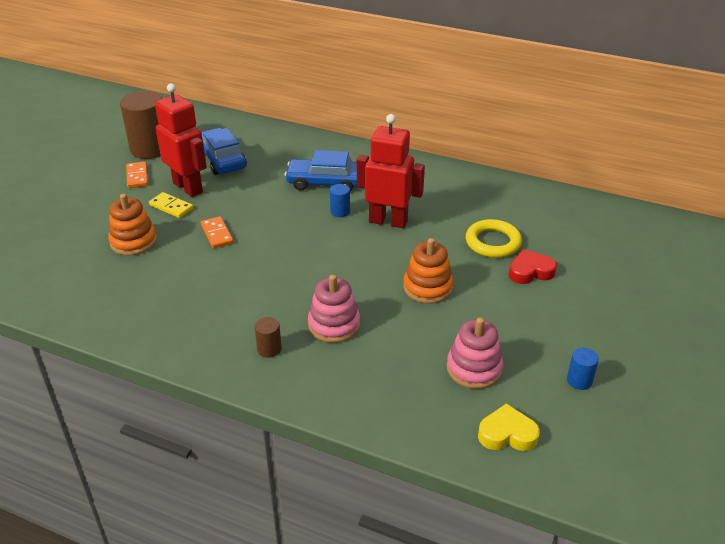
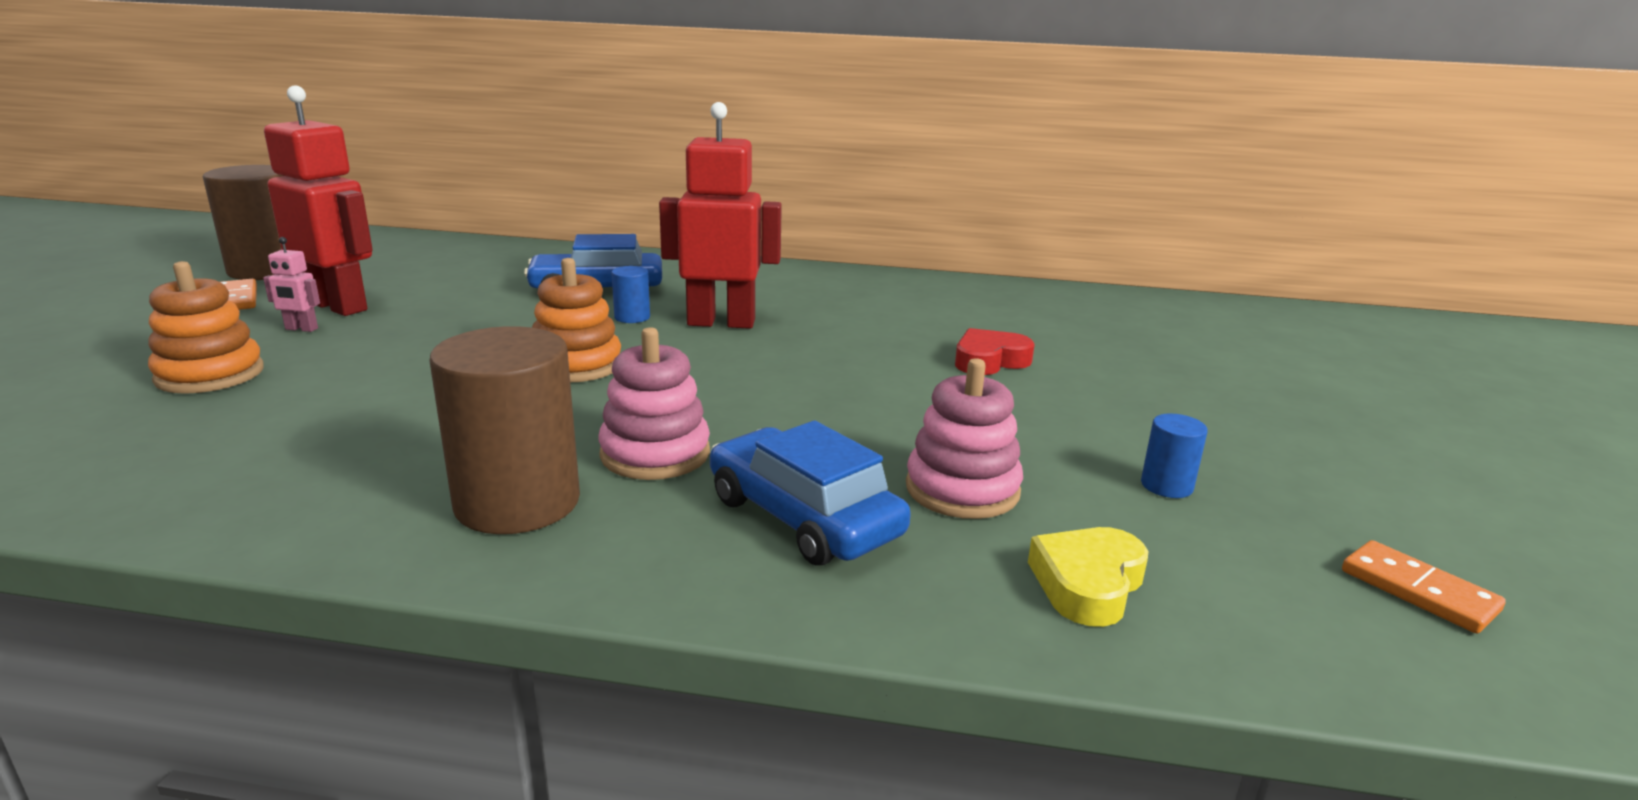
camera: 15 degrees left, 15 degrees down
yellow domino [149,192,193,218] -> pink robot [263,237,320,332]
blue car [201,128,247,175] -> blue car moved to [710,421,911,566]
orange domino [201,216,234,248] -> orange domino moved to [1342,540,1506,634]
brown cylinder [255,317,282,358] -> brown cylinder [430,326,580,534], size x2.23
orange stacking toy [403,238,453,304] -> orange stacking toy moved to [532,258,621,382]
yellow ring [466,219,522,258] -> none
yellow heart [478,403,540,451] -> yellow heart turned 45 degrees counterclockwise [1028,527,1148,627]

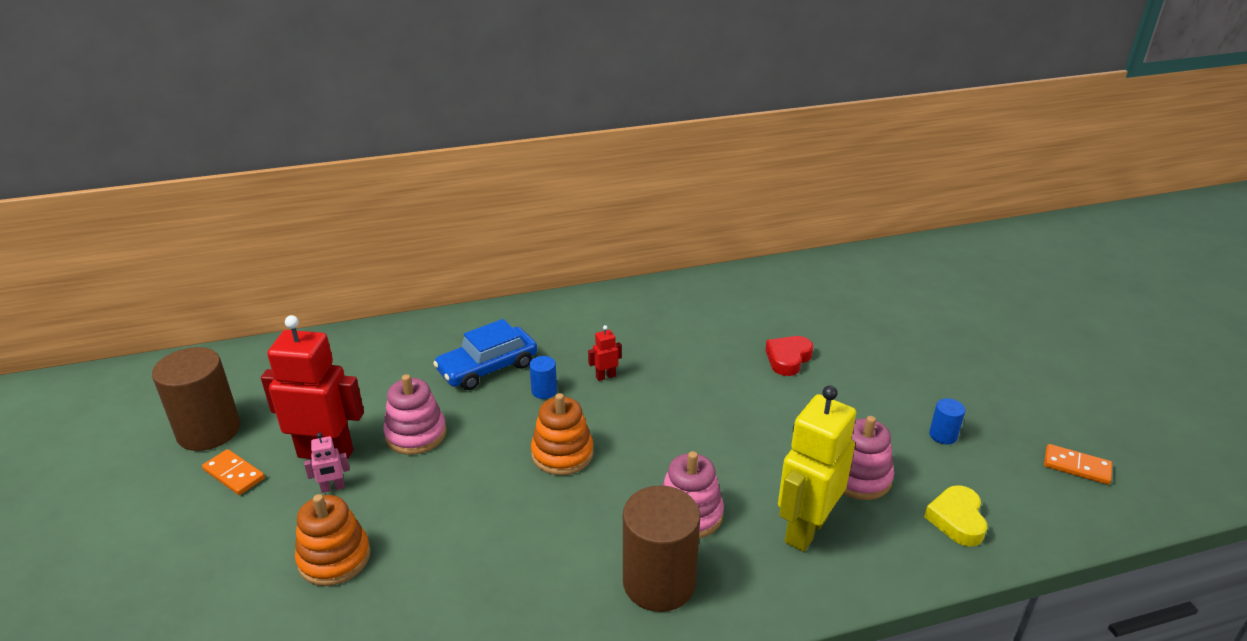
camera: 25 degrees left, 10 degrees up
red robot [659,102,782,328] -> red robot [588,325,622,381], size x0.42
blue car [710,421,911,566] -> yellow robot [778,385,856,552]
none -> pink stacking toy [383,374,447,455]

